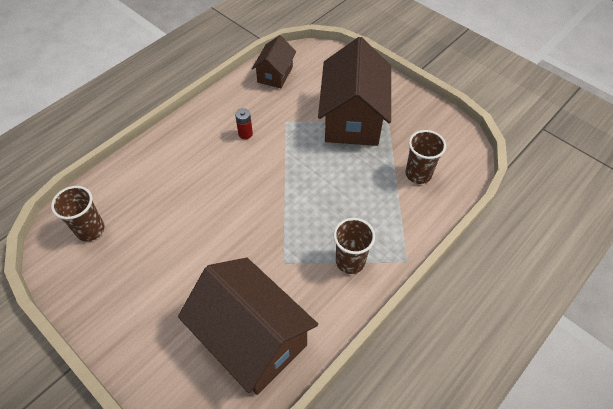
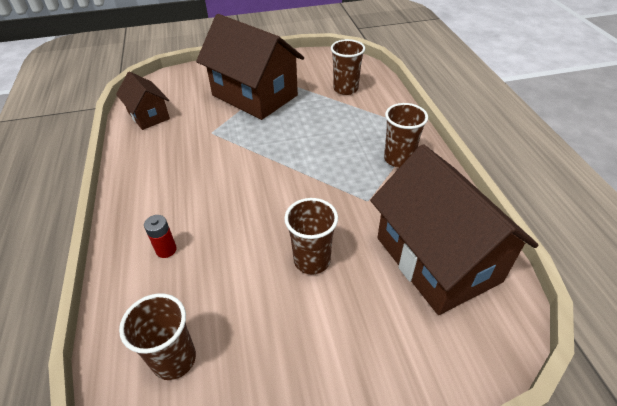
camera: 55 degrees left, 10 degrees down
brown house [178,258,318,395] -> brown house turned 75 degrees clockwise [370,144,538,315]
red battery [235,108,253,139] -> red battery moved to [144,215,177,258]
none -> brown cup [284,198,338,275]

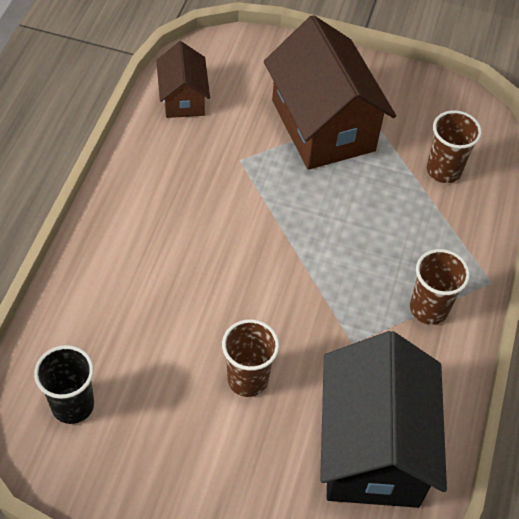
camera: 25 degrees right, 10 degrees up
brown cup [119,293,196,380] -> black cup [34,345,94,424]
red battery [144,215,177,258] -> none
brown house [370,144,538,315] -> black house [320,331,447,508]

